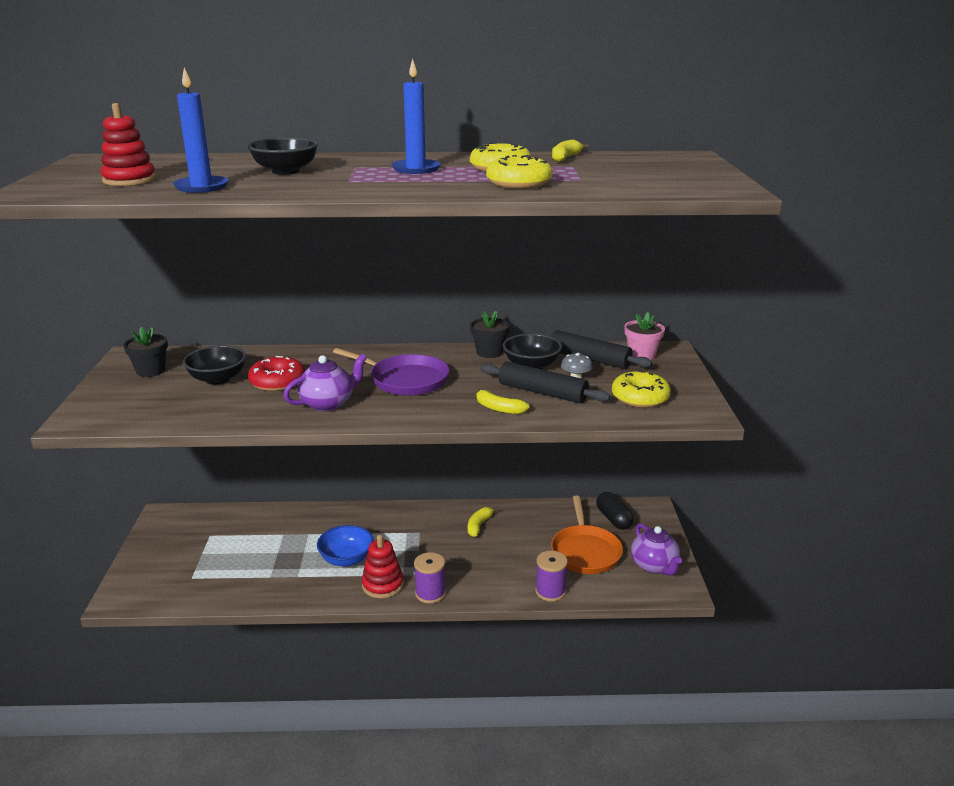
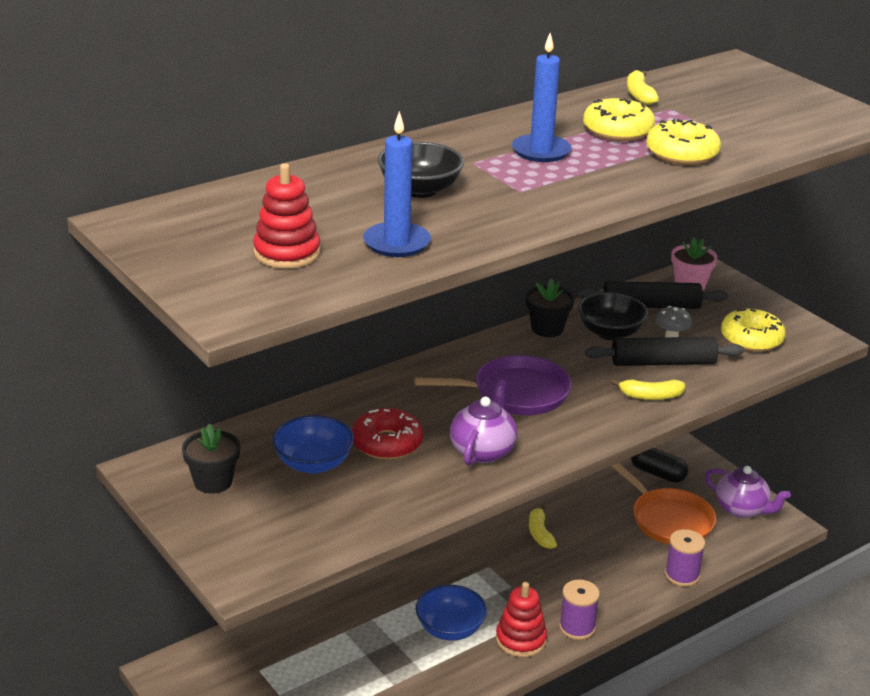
camera: 35 degrees left, 5 degrees up
black bowl [183,345,246,385] -> blue bowl [272,415,354,474]

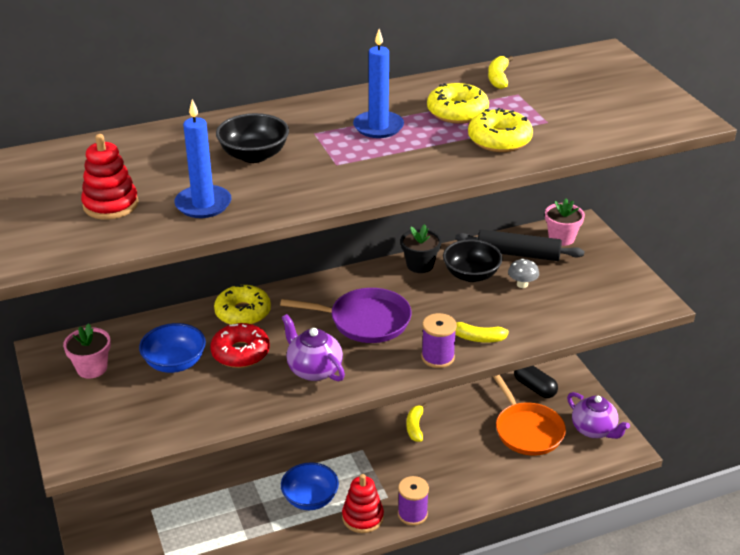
camera: 15 degrees right, 5 degrees up
black flower pot [182,424,240,494] -> pink flower pot [63,323,111,379]
purple teapot [450,379,517,466] -> purple teapot turned 75 degrees counterclockwise [282,314,345,381]
black rolling pin [585,337,744,366] -> none
purple spool [665,529,705,587] -> purple spool moved to [421,313,457,368]
yellow donut [721,309,786,352] -> yellow donut moved to [214,285,271,325]

